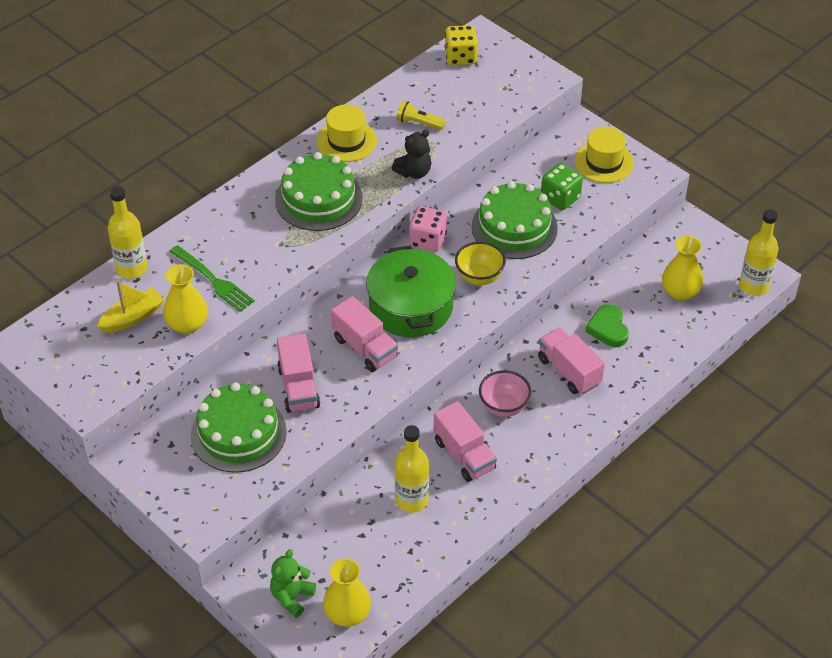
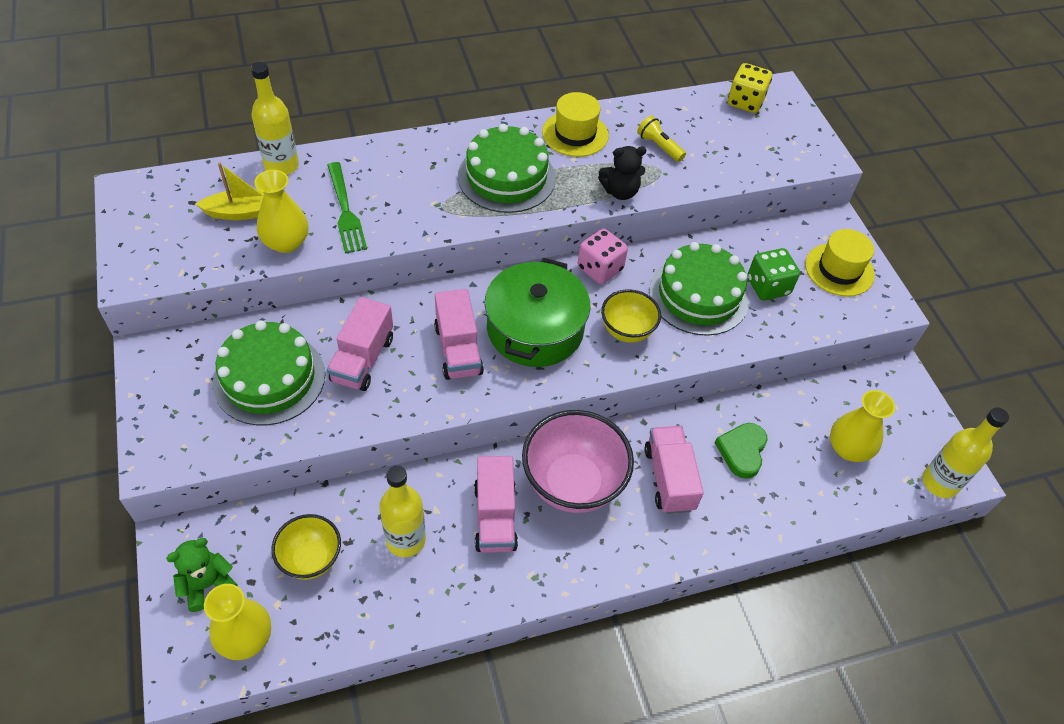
camera: 25 degrees right, 5 degrees up
pink bowl [479,370,531,417] -> pink bowl [522,410,634,513], size x1.72
none -> yellow bowl [271,514,341,580]

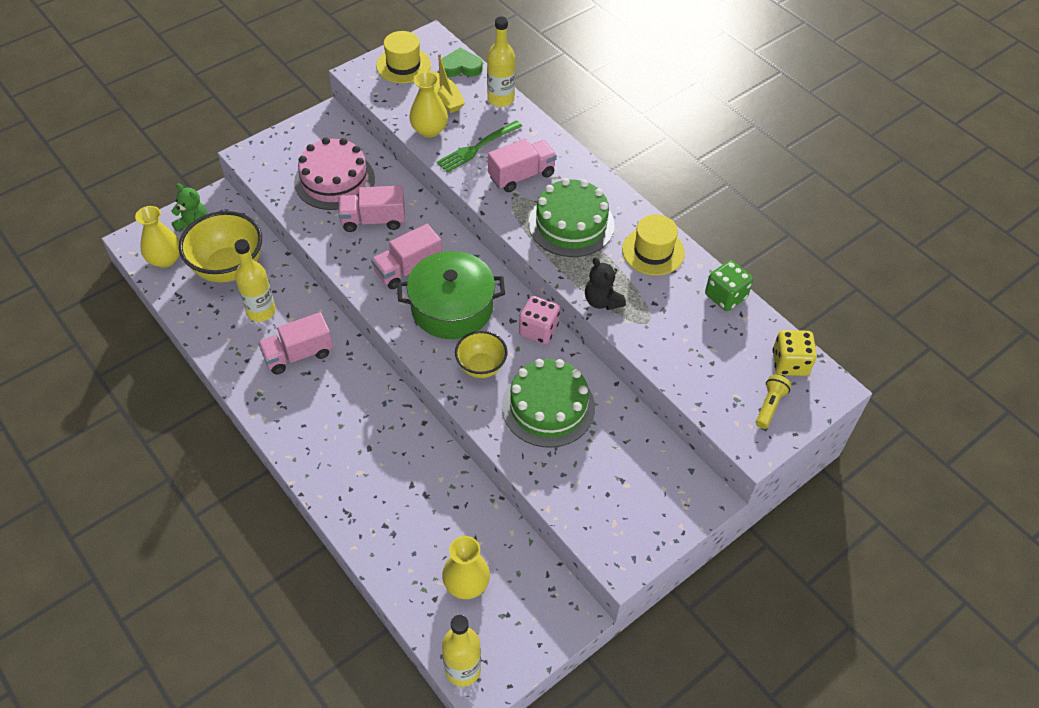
camera: 70 degrees right, 0 degrees up
green cake [213,320,325,425] -> pink cake [294,137,375,210]
yellow bowl [271,514,341,580] -> yellow bowl [179,211,262,282], size x1.72
pink bowl [522,410,634,513] -> none
yellow flashlight [637,116,686,162] -> yellow flashlight moved to [756,375,791,429]
pink truck [644,426,704,514] -> pink truck moved to [488,139,557,192]
green heart [715,423,767,479] -> green heart moved to [442,48,483,77]
green dice [747,248,800,300] -> green dice moved to [705,260,753,311]
yellow hat [805,229,875,297] -> yellow hat moved to [376,31,431,84]

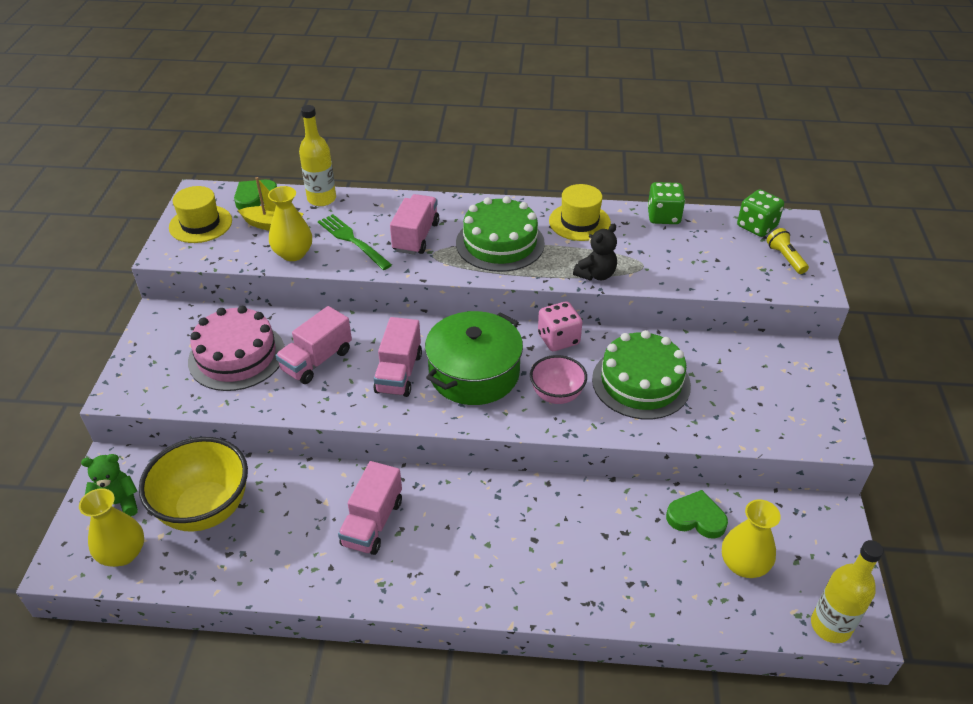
camera: 45 degrees left, 10 degrees down
yellow bottle [234,239,276,322] -> none
green fork [437,120,522,173] -> green fork turned 135 degrees clockwise [318,214,392,270]
yellow bowl [455,331,508,378] -> pink bowl [530,355,587,404]
black teddy bear [585,257,626,310] -> black teddy bear turned 60 degrees counterclockwise [573,224,617,281]
yellow dice [772,330,817,376] -> green dice [737,189,784,237]
none -> green heart [666,490,728,539]

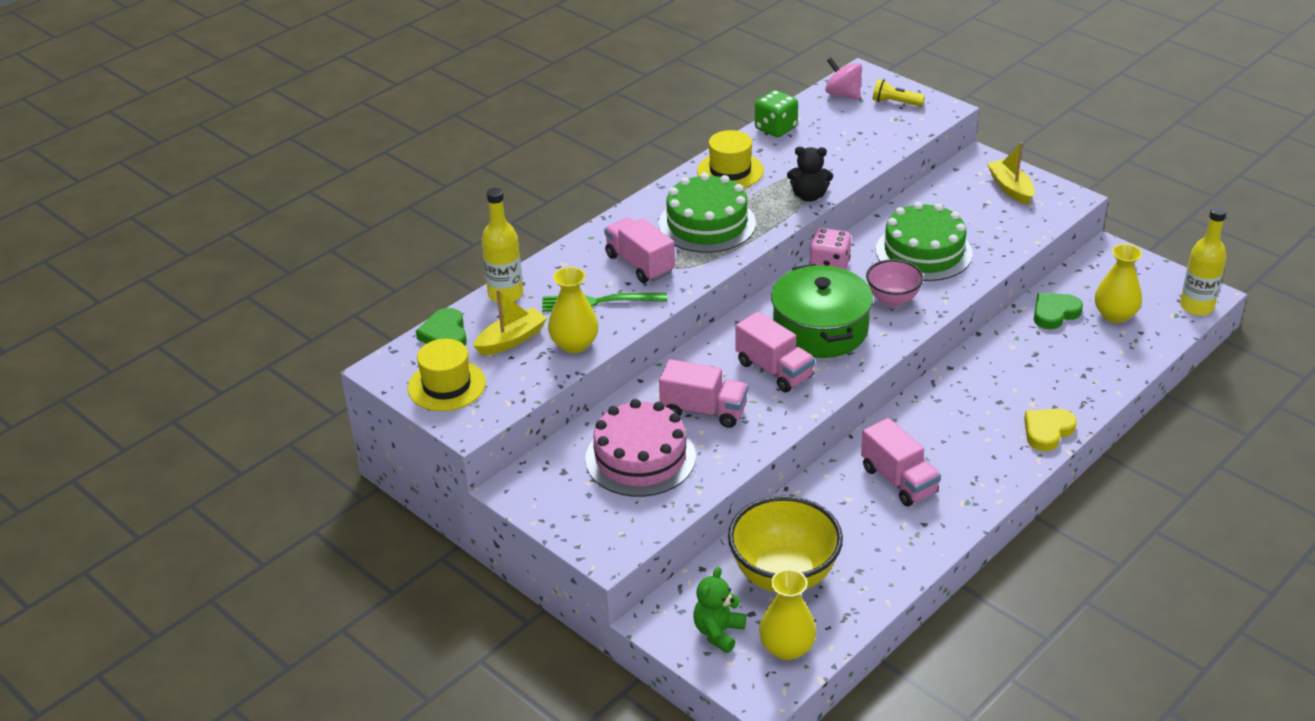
camera: 50 degrees left, 5 degrees down
pink truck [275,306,352,384] -> pink truck turned 60 degrees counterclockwise [659,359,748,428]
black teddy bear [573,224,617,281] -> black teddy bear turned 105 degrees clockwise [787,147,833,202]
green dice [737,189,784,237] -> pink spinning top [825,58,862,100]
none -> yellow boat [987,142,1035,205]
none -> yellow heart [1024,409,1077,451]

